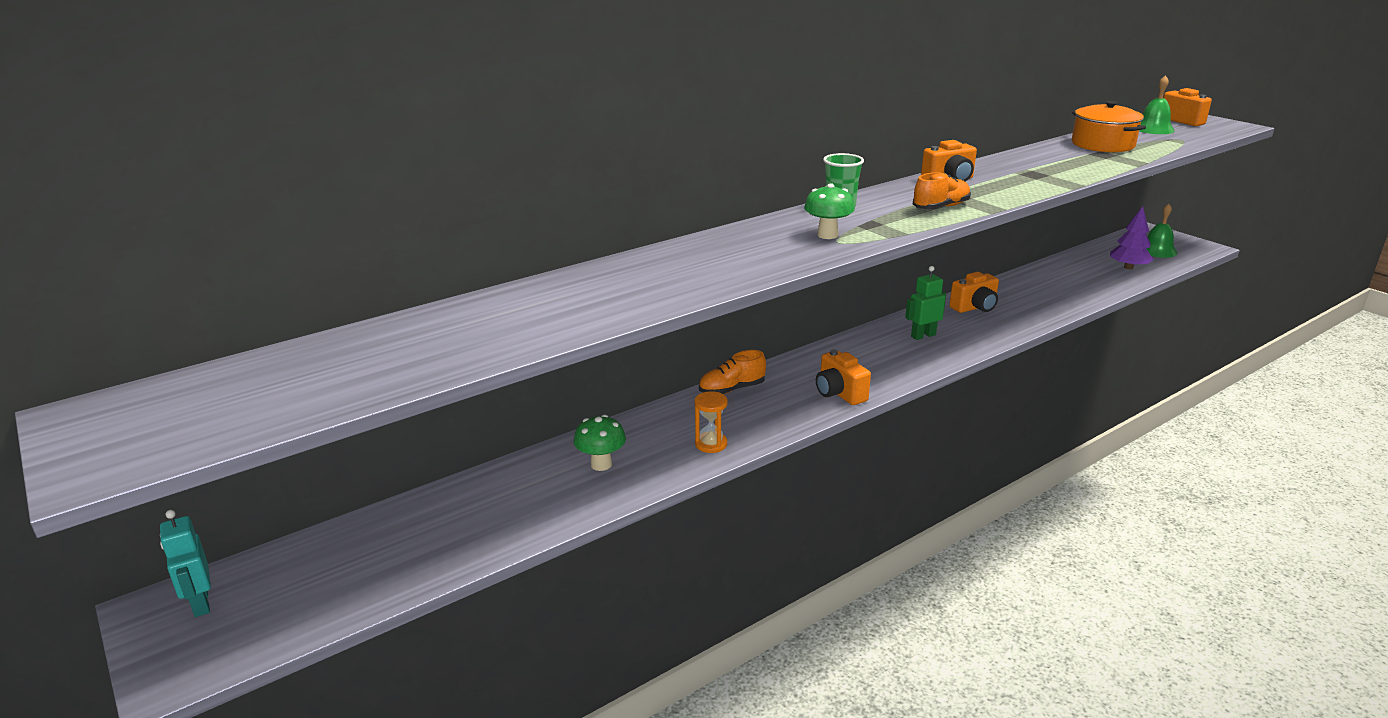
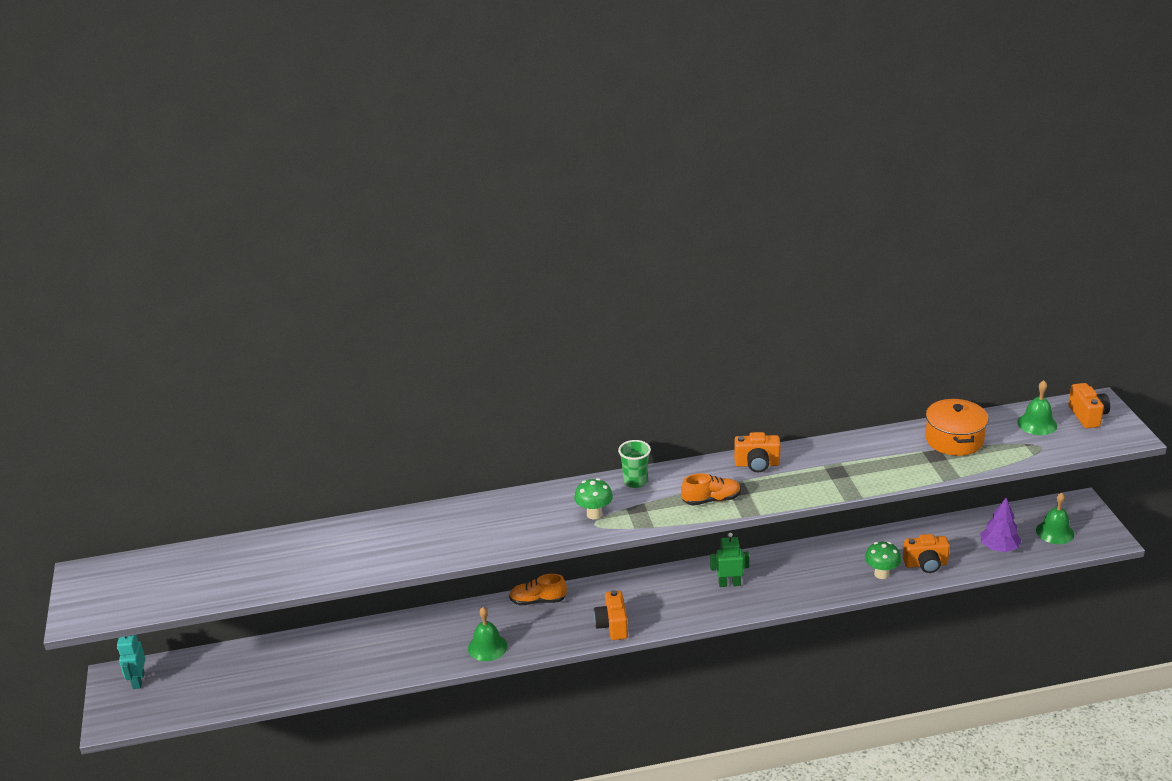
camera: 25 degrees right, 5 degrees up
green mushroom [574,415,626,471] -> green mushroom moved to [865,542,901,579]
orange hourglass [694,391,728,453] -> green bell [468,607,507,661]
orange camera [949,272,999,313] -> orange camera moved to [903,534,950,573]

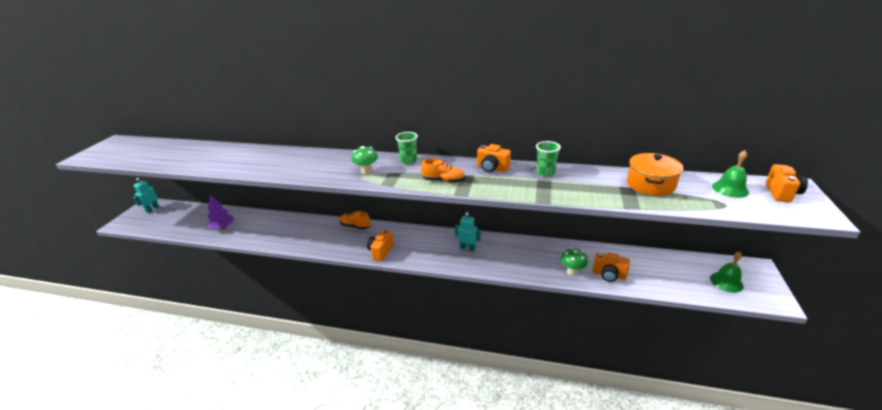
camera: 25 degrees right, 0 degrees up
green bell [468,607,507,661] -> none
green robot [710,532,749,587] -> turquoise robot [455,212,481,252]
purple tree [980,497,1022,552] -> purple tree moved to [207,195,234,229]
none -> green cup [536,141,561,176]

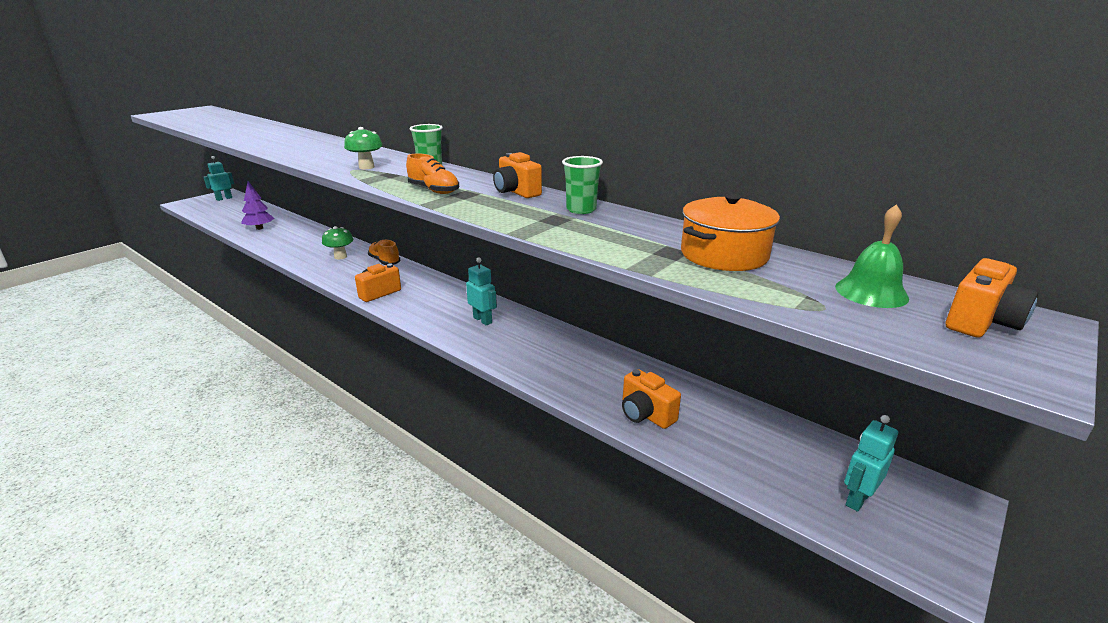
camera: 25 degrees right, 5 degrees down
green mushroom [561,248,588,276] -> green mushroom moved to [322,226,354,259]
green bell [710,252,744,293] -> turquoise robot [844,415,898,512]

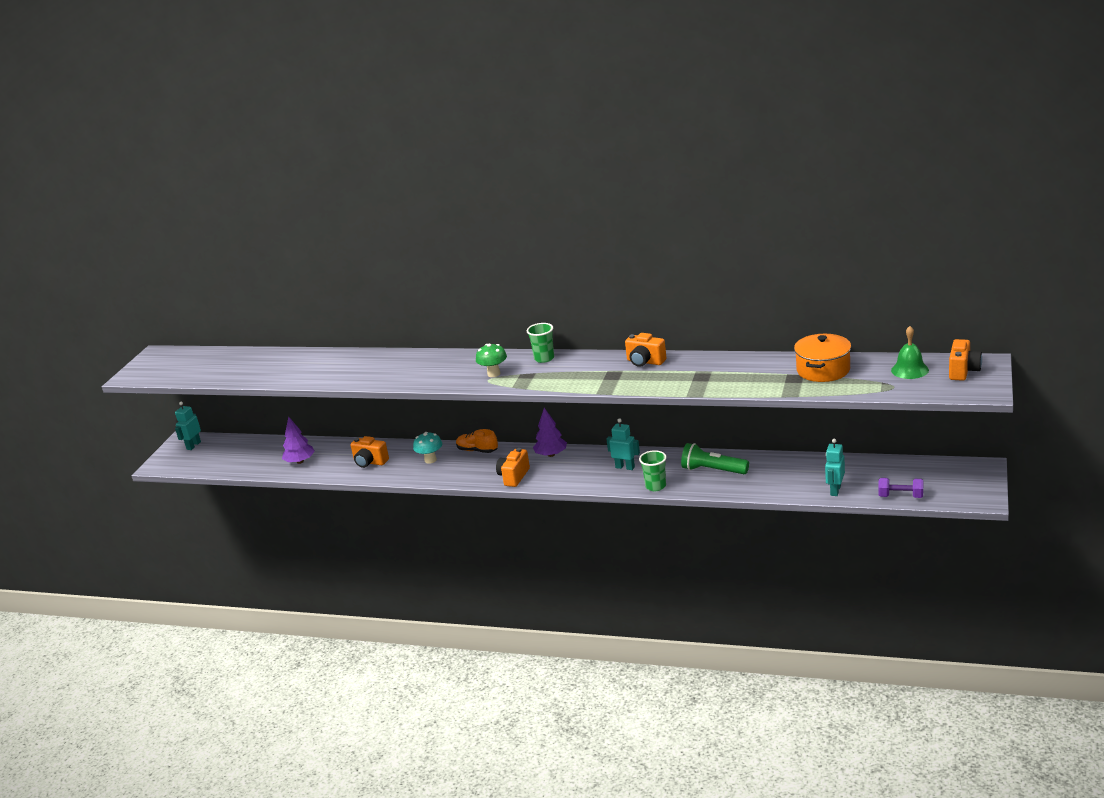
camera: 20 degrees left, 0 degrees up
green mushroom [322,226,354,259] -> turquoise mushroom [413,432,442,464]
orange shoe [406,153,459,194] -> none
green cup [562,156,603,214] -> green cup moved to [639,450,667,491]
orange camera [622,369,681,429] -> orange camera moved to [351,436,389,468]
turquoise robot [844,415,898,512] -> turquoise robot moved to [825,439,845,496]
none -> purple tree [533,408,567,457]
none -> green flashlight [681,443,749,474]
none -> purple dumbbell [878,478,923,498]

